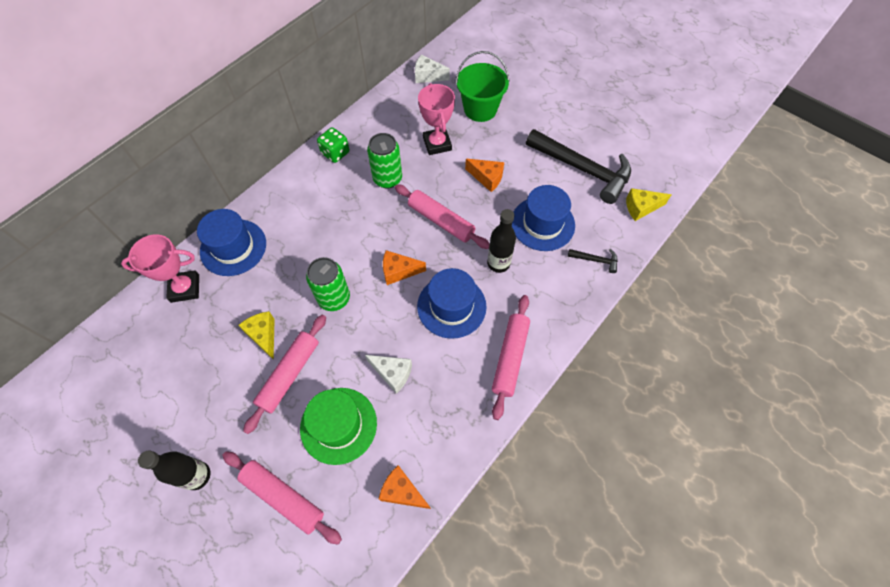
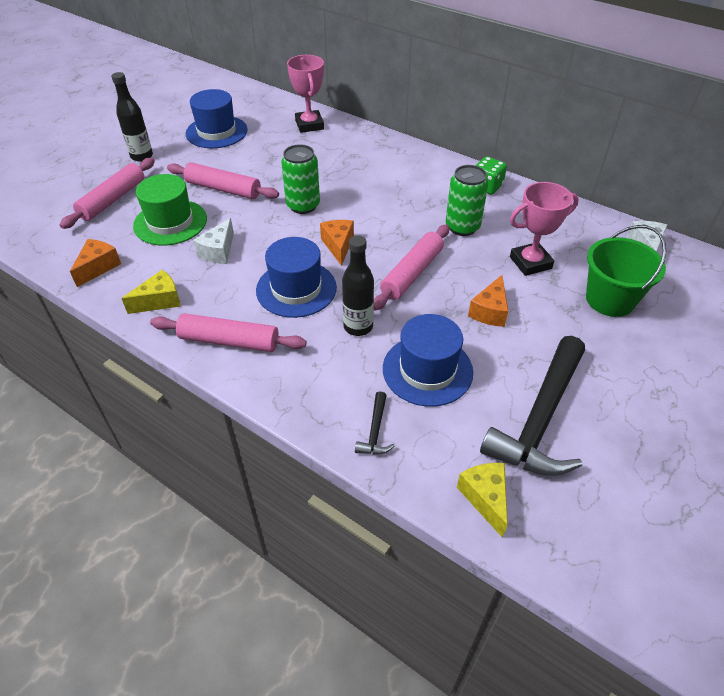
camera: 85 degrees right, 15 degrees down
blue hat [197,209,266,276] -> blue hat moved to [186,89,248,148]
yellow cheese [238,311,275,360] -> yellow cheese moved to [121,270,181,314]

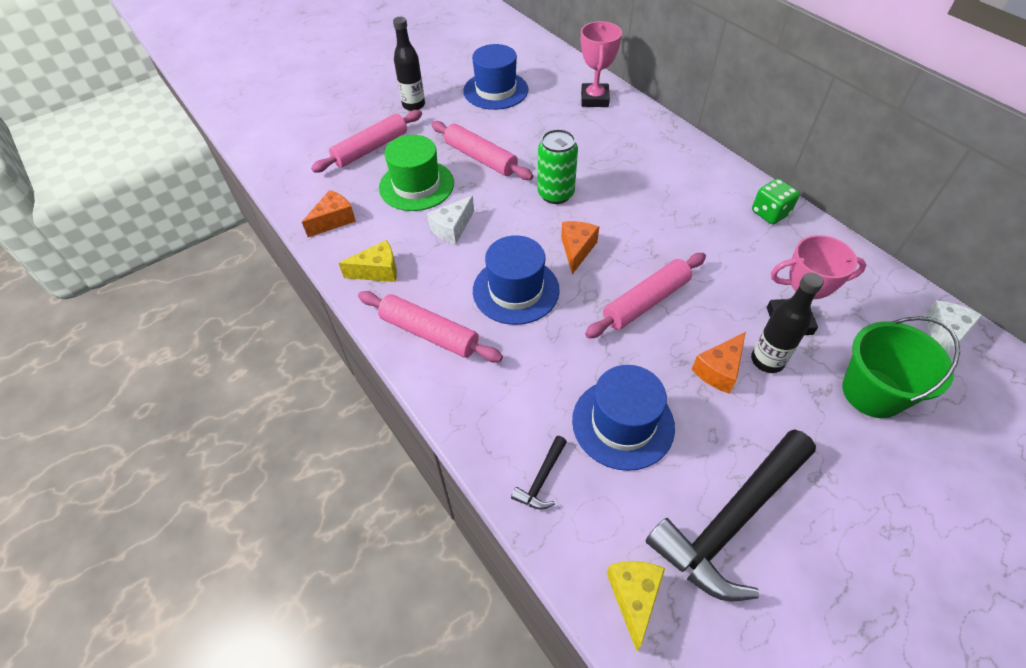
camera: 20 degrees right, 5 degrees up
black bottle [342,235,374,336] -> black bottle moved to [751,272,824,373]
green can [446,165,488,236] -> none

